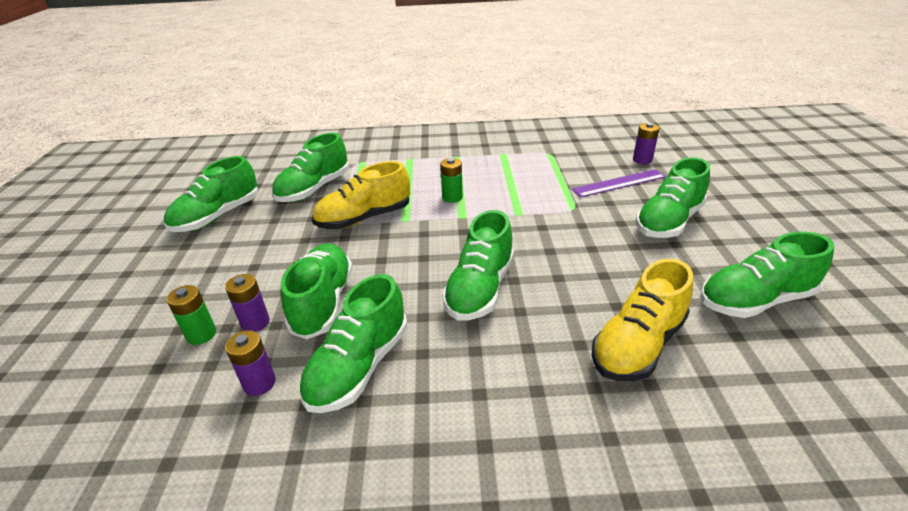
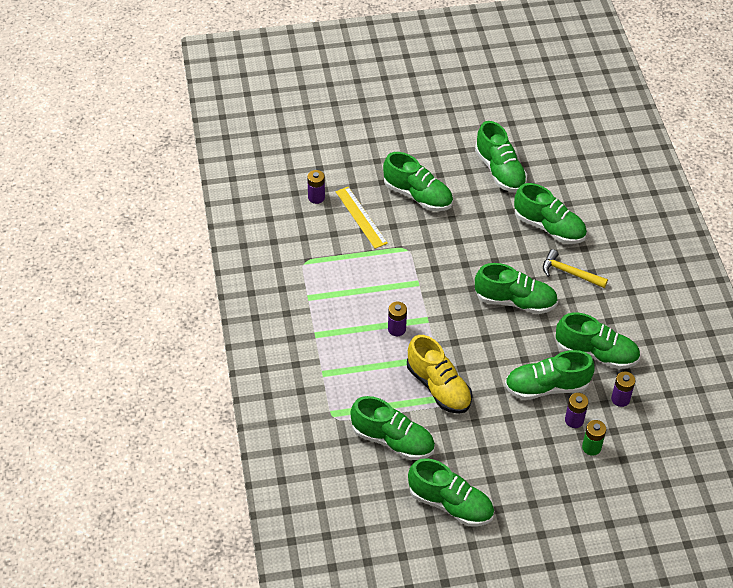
camera: 100 degrees left, 15 degrees up
green battery [440,158,463,203] -> purple battery [388,302,407,336]
purple ruler [571,169,666,198] -> yellow ruler [336,187,388,249]
yellow shoe [591,259,693,381] -> green shoe [514,183,587,244]
none -> yellow hammer [543,249,608,288]

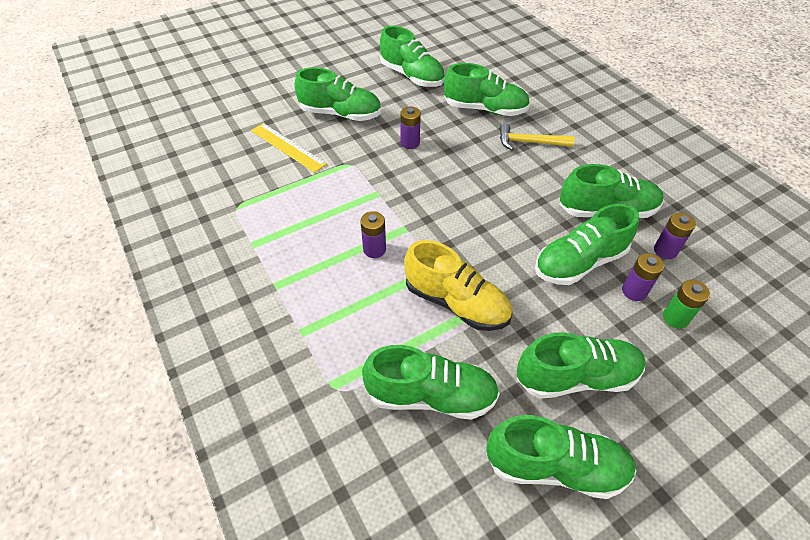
camera: 20 degrees left, 0 degrees up
purple battery [307,170,325,204] -> purple battery moved to [400,107,421,149]
green shoe [475,263,558,314] -> green shoe moved to [517,332,646,399]

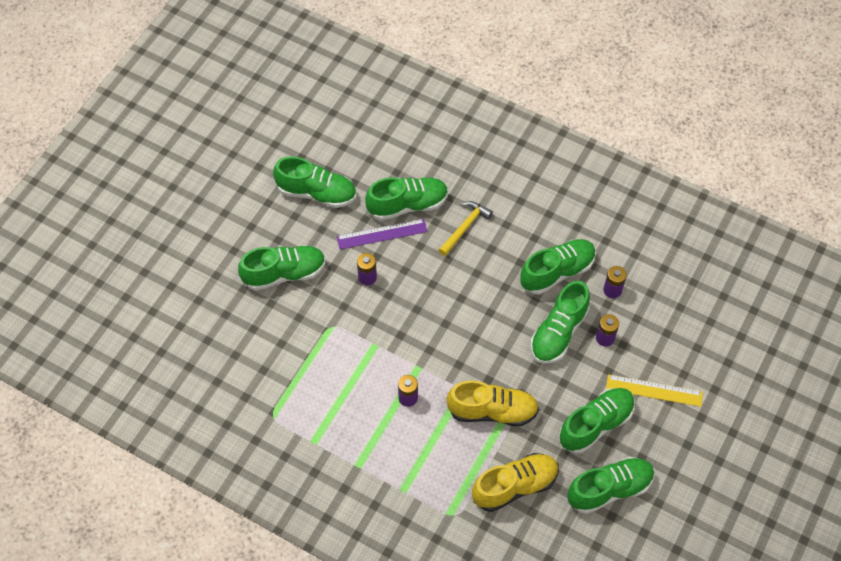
camera: 30 degrees left, 10 degrees up
yellow ruler [251,123,327,173] -> yellow ruler moved to [606,374,703,407]
green shoe [362,345,500,420] -> yellow shoe [472,453,559,512]
yellow hammer [500,123,575,150] -> yellow hammer turned 150 degrees clockwise [439,201,493,256]
green battery [663,280,710,328] -> none
none -> purple ruler [336,219,427,249]

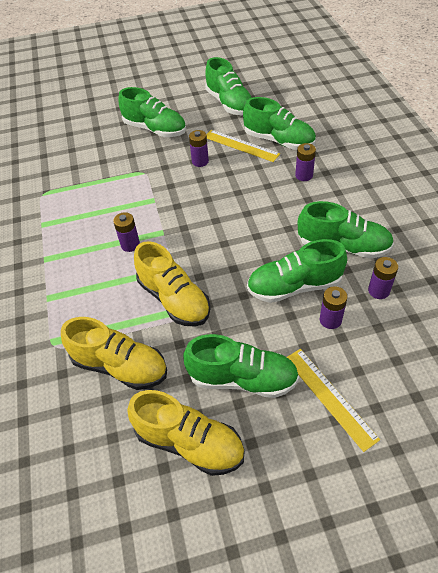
camera: 50 degrees right, 10 degrees down
purple ruler [336,219,427,249] -> yellow ruler [206,130,280,162]
yellow hammer [439,201,493,256] -> purple battery [295,143,316,181]
green shoe [567,457,655,514] -> yellow shoe [127,390,244,476]

